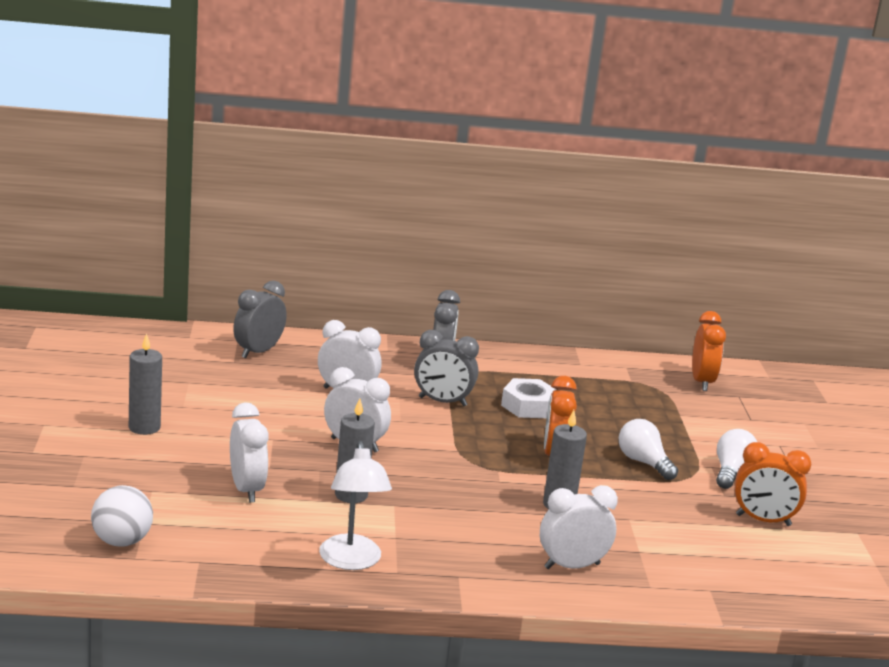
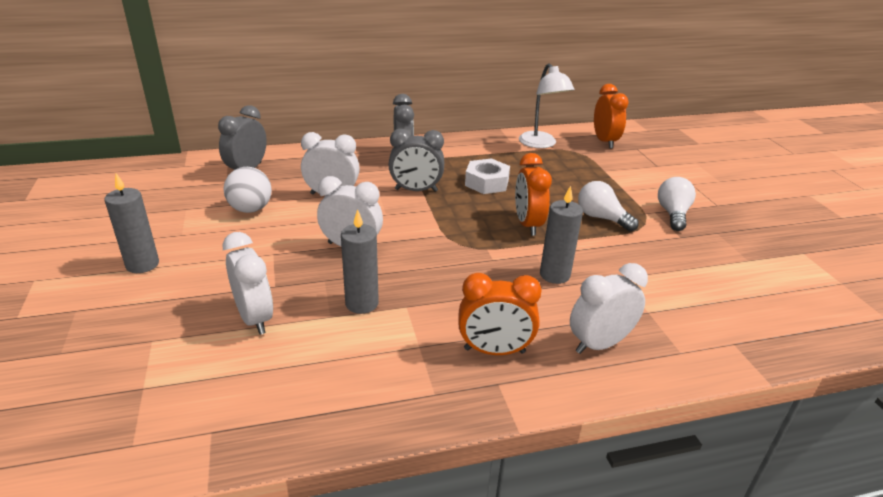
camera: 10 degrees left, 10 degrees up
white ball [91,485,153,547] -> white ball moved to [223,167,272,213]
white lamp [319,441,392,570] -> white lamp moved to [519,63,575,148]
orange clock [735,442,811,526] -> orange clock moved to [458,273,542,355]

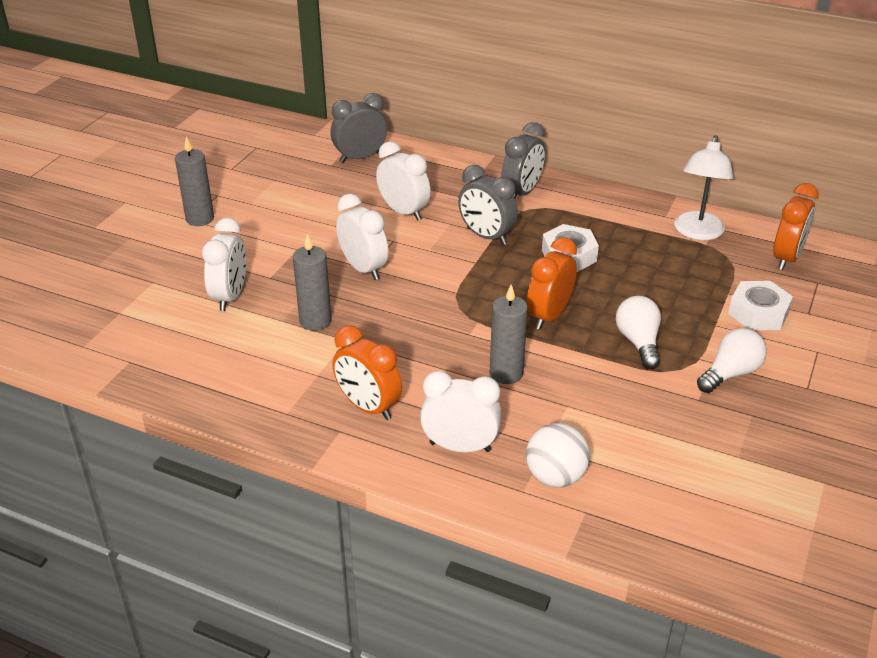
camera: 40 degrees right, 5 degrees up
white ball [223,167,272,213] -> white ball moved to [526,423,590,487]
none -> white nut [728,281,793,330]

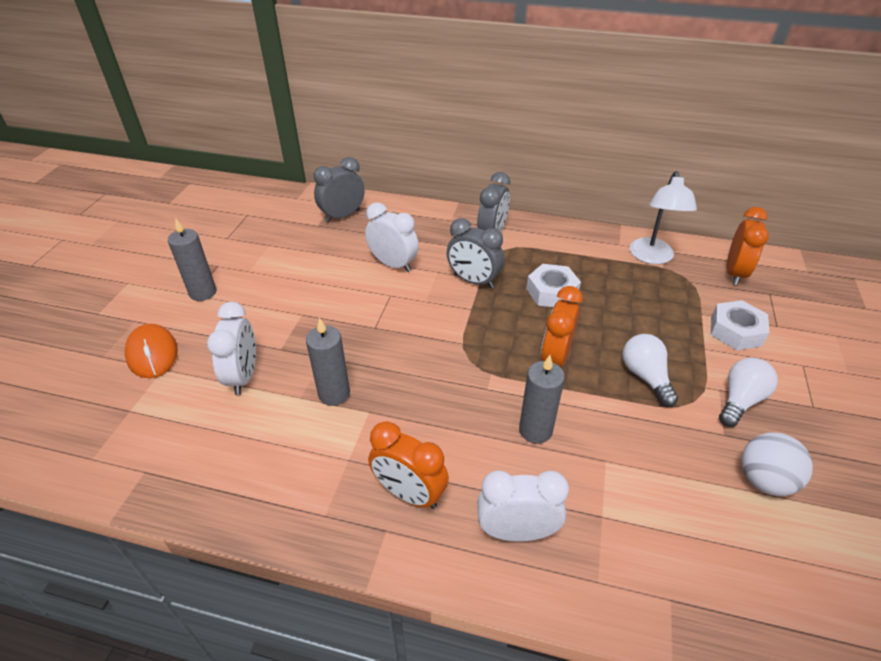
camera: 10 degrees left, 5 degrees up
white clock [336,194,388,280] -> none
white ball [526,423,590,487] -> white ball moved to [741,432,813,496]
none -> orange mouse [125,324,178,378]

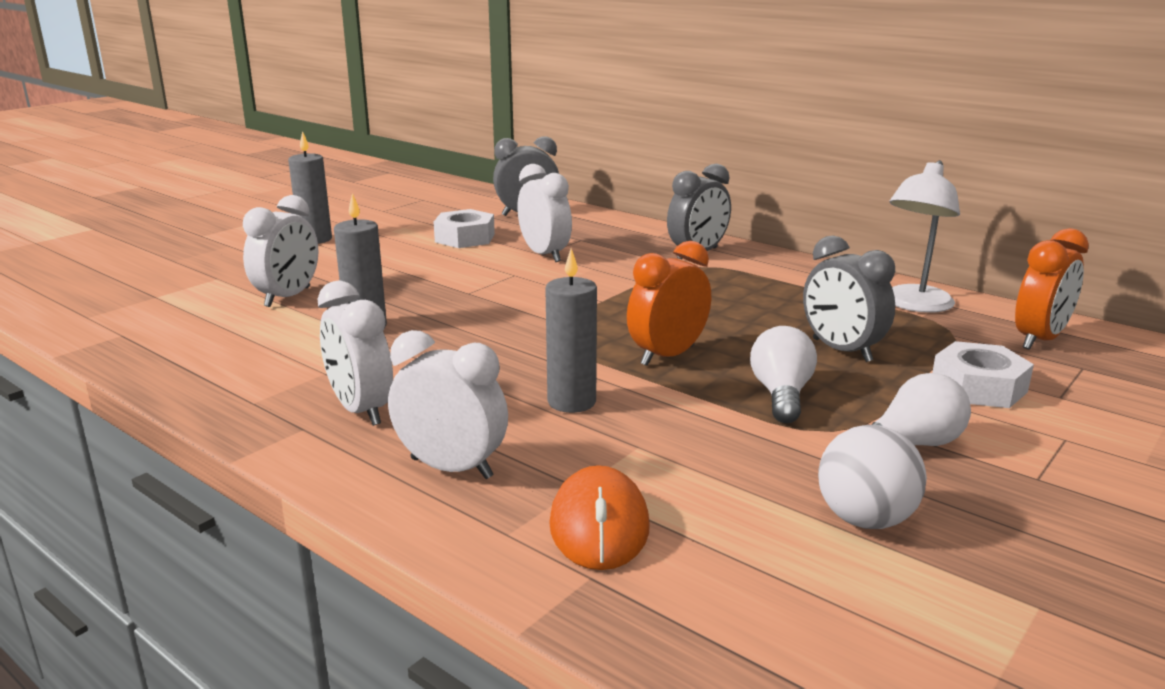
camera: 25 degrees right, 20 degrees down
orange mouse [125,324,178,378] -> orange mouse moved to [549,465,650,570]
orange clock [368,421,449,509] -> white clock [318,280,393,426]
grey clock [447,218,504,288] -> grey clock moved to [803,235,895,362]
white nut [526,264,581,307] -> white nut moved to [434,209,495,248]

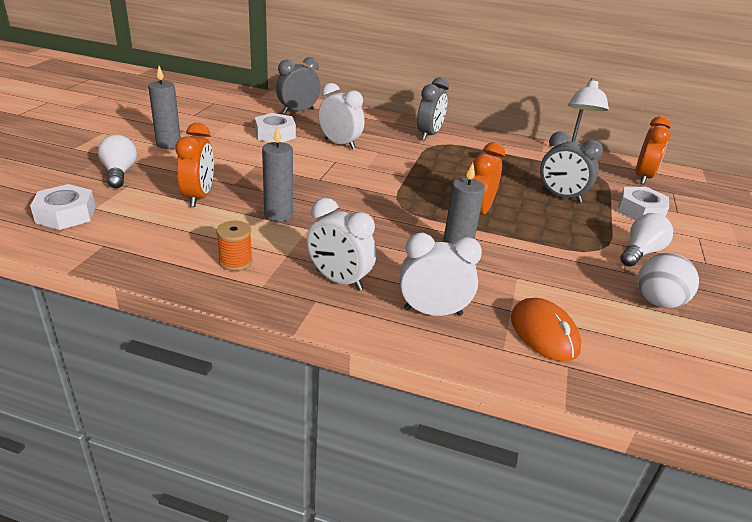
camera: 25 degrees left, 10 degrees up
white clock [243,195,318,307] -> orange clock [175,123,214,207]
white light bulb [750,326,817,423] -> white light bulb moved to [98,135,137,188]
none -> white nut [30,184,95,230]
none -> orange spool [216,221,253,271]

